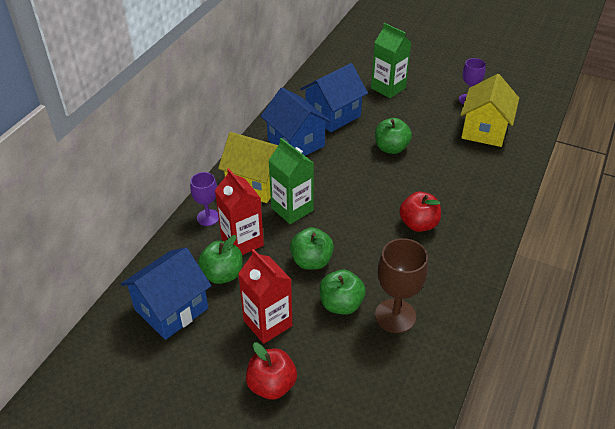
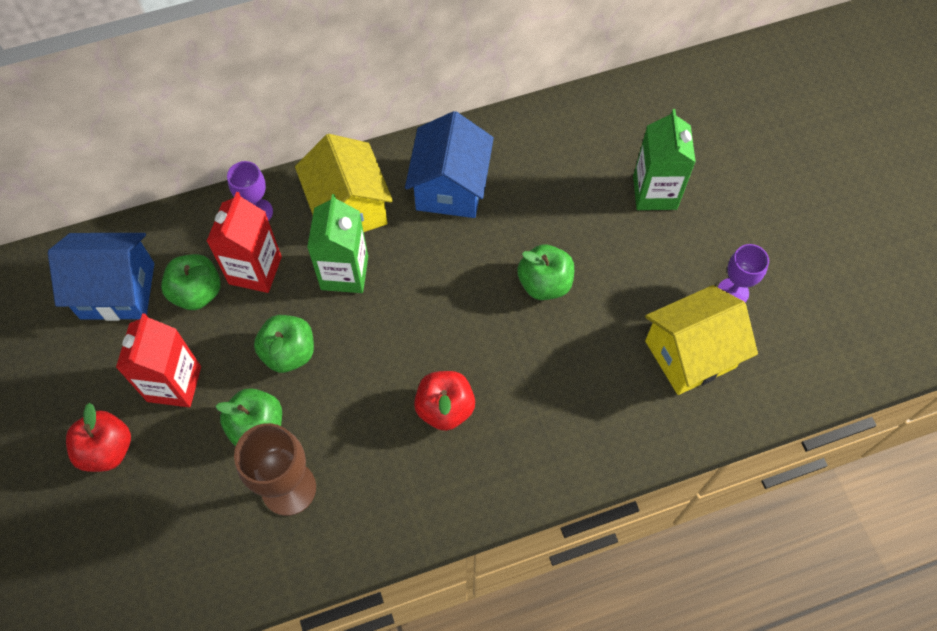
camera: 45 degrees right, 20 degrees up
blue house [300,63,368,132] -> none

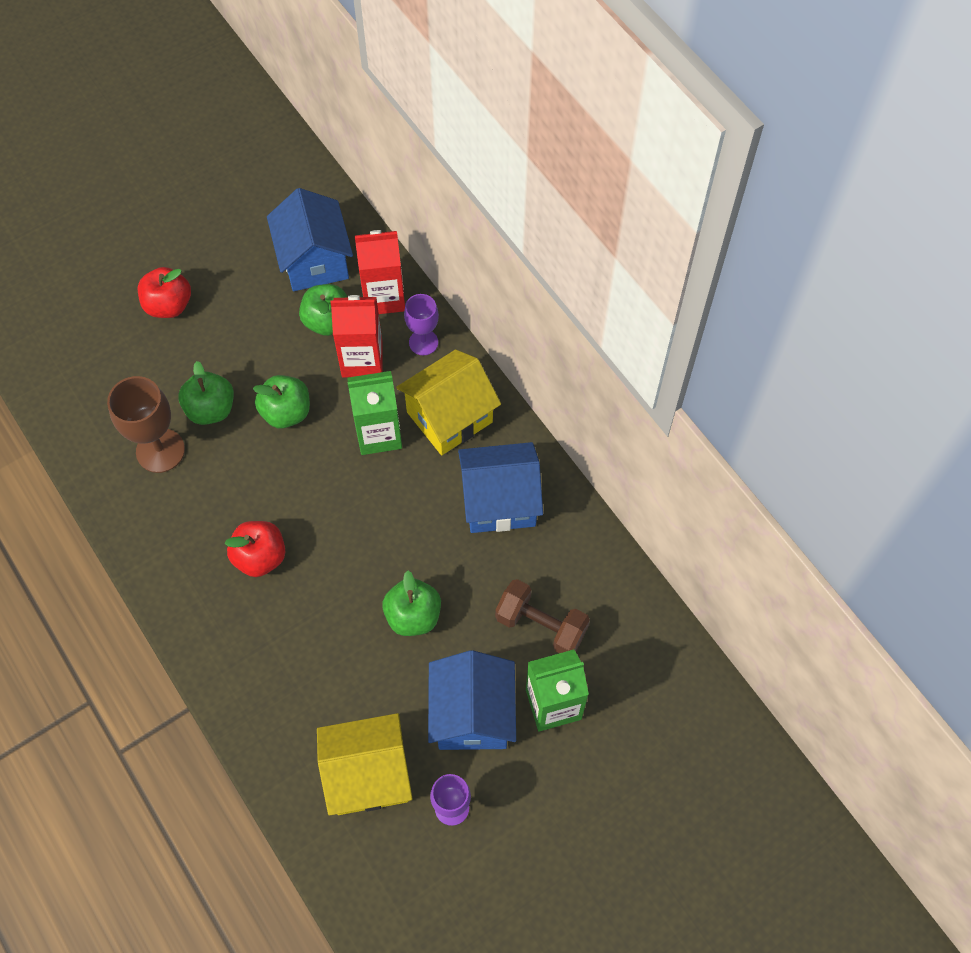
camera: 75 degrees right, 0 degrees up
red carton [116,313,201,407] -> red carton moved to [355,230,405,314]
yellow house [645,285,758,395] -> yellow house turned 60 degrees counterclockwise [317,713,413,815]
none -> blue house [428,650,516,750]
none -> brown dumbbell [495,579,590,653]

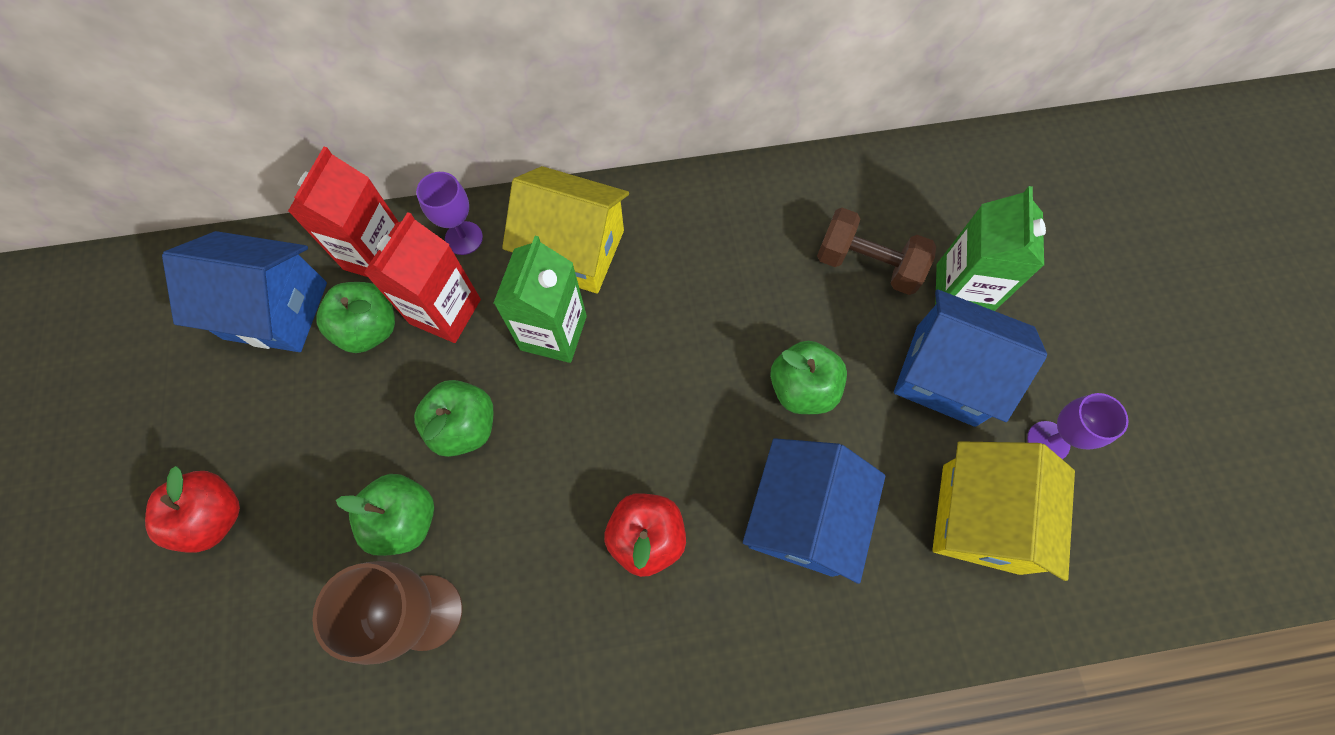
camera: 65 degrees left, 5 degrees up
yellow house [396,350,501,455] -> yellow house turned 60 degrees counterclockwise [502,166,629,294]
blue house [458,442,543,533] -> blue house moved to [743,438,886,584]
brown dumbbell [495,579,590,653] -> brown dumbbell turned 60 degrees clockwise [817,208,936,295]

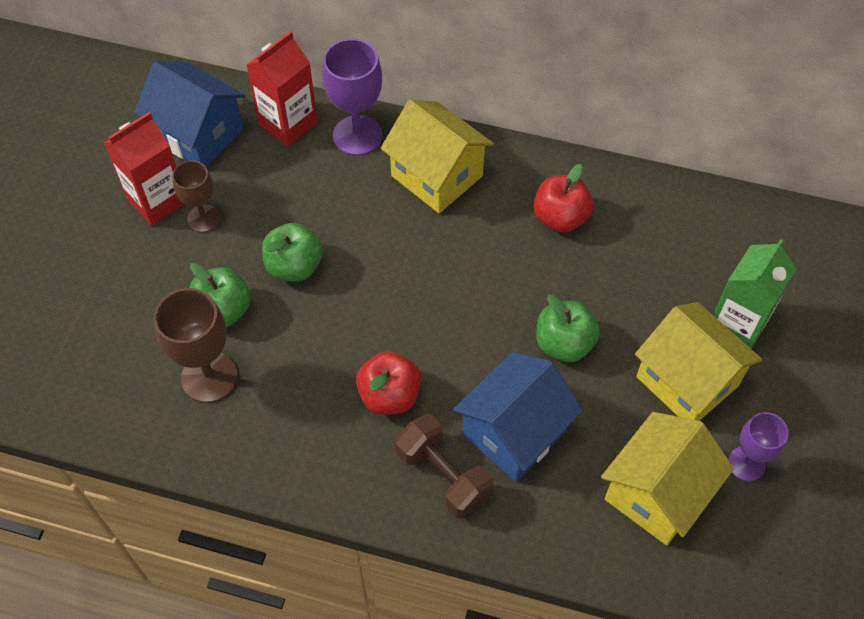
camera: 25 degrees right, 10 degrees down
red apple [145,466,240,553] -> red apple moved to [534,164,594,233]
green apple [316,282,395,353] -> none
red carton [364,212,481,343] -> red carton moved to [104,112,185,226]
purple goblet [416,172,483,255] -> purple goblet [322,39,382,156], size x1.58
green carton [494,236,587,363] -> none
brown dumbbell [817,208,936,295] -> brown dumbbell moved to [395,414,494,519]
blue house [894,289,1047,427] -> yellow house [635,302,762,421]
none -> brown goblet [172,160,220,232]

